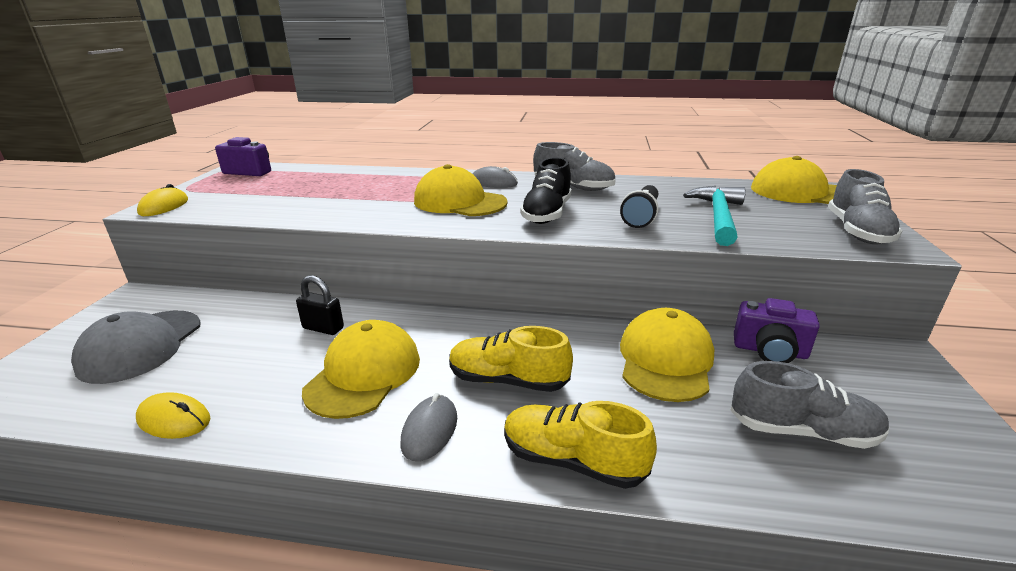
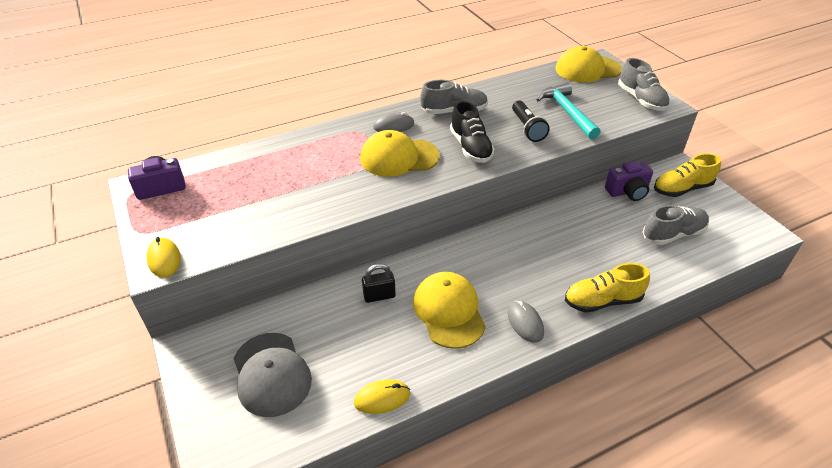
camera: 35 degrees left, 15 degrees up
yellow shoe [449,326,573,392] -> yellow shoe moved to [654,153,721,197]
yellow cap [620,308,714,402] -> none

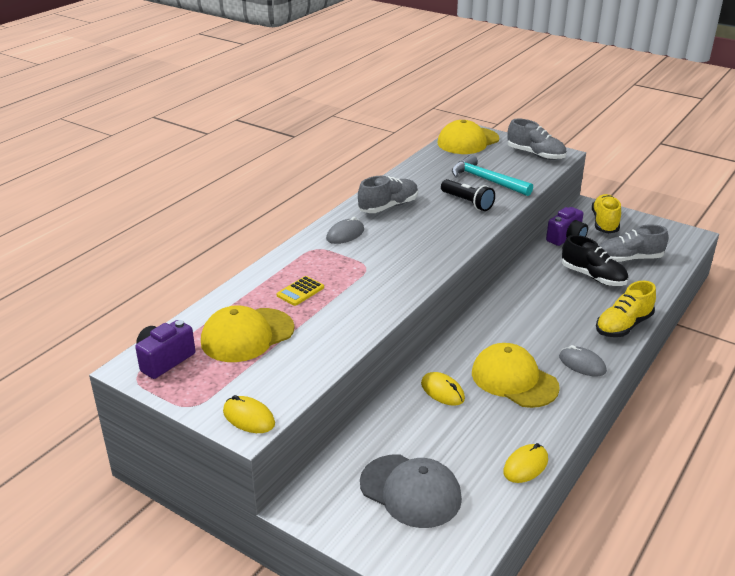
camera: 30 degrees left, 10 degrees down
yellow cap [360,130,439,177] -> yellow cap moved to [201,305,295,362]
black padlock [362,264,396,303] -> yellow mouse [421,372,465,406]
black shoe [450,101,495,163] -> black shoe moved to [562,235,628,286]
grey shoe [642,205,709,245] -> grey shoe turned 135 degrees counterclockwise [599,224,668,262]
yellow shoe [654,153,721,197] -> yellow shoe turned 150 degrees clockwise [592,194,621,234]
none -> yellow calculator [277,276,324,306]

